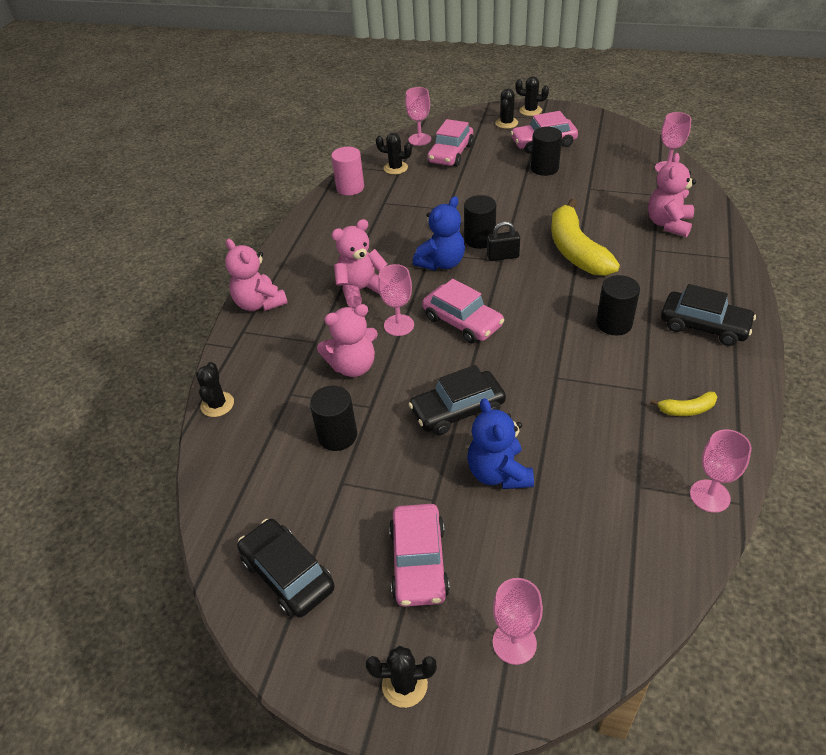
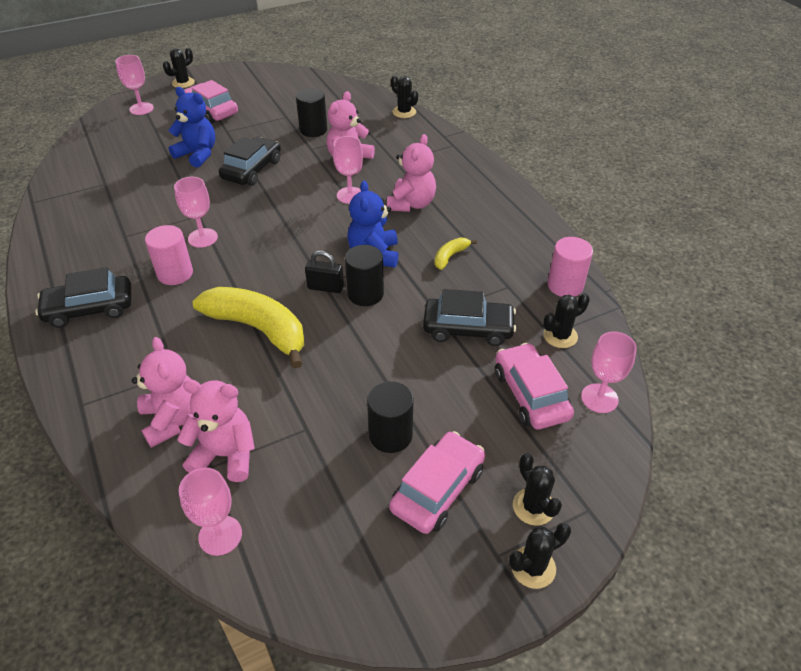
camera: 135 degrees right, 0 degrees up
pink teddy bear [225,239,288,311] -> pink teddy bear moved to [177,379,255,482]
black car [237,519,335,618] -> black car moved to [423,289,516,346]
pink car [422,279,504,343] -> none
black padlock [487,221,520,261] -> black padlock turned 60 degrees clockwise [305,250,344,293]
black cylinder [596,275,640,335] -> pink cylinder [145,225,193,285]
yellow banana [650,392,717,416] -> yellow banana moved to [434,237,477,270]
pink goblet [690,429,752,513] -> pink goblet moved to [174,177,218,248]

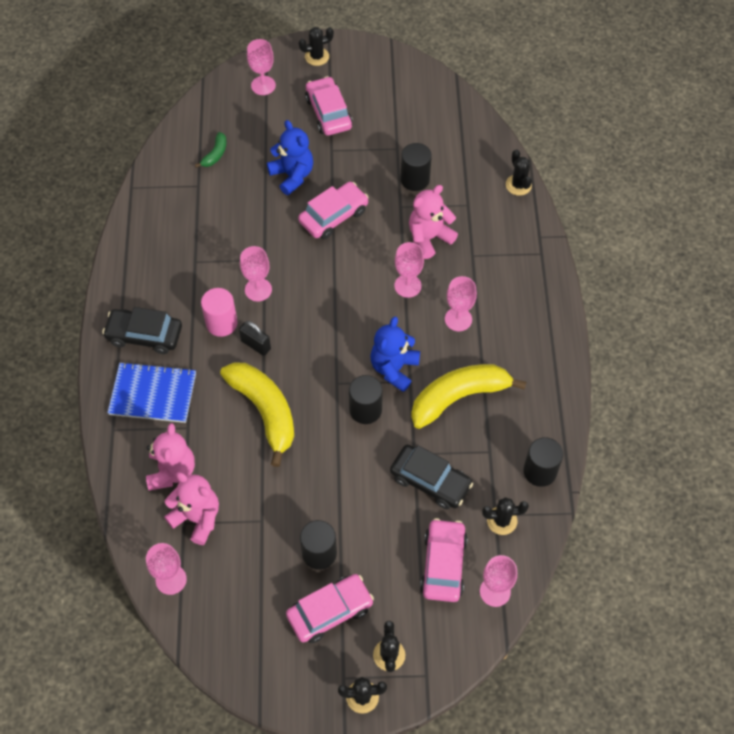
camera: 25 degrees right, 15 degrees up
black car [219,137,281,186] -> pink car [298,182,369,239]
black padlock [305,250,344,293] -> black padlock moved to [239,321,271,356]
pink teddy bear [387,134,436,212] -> pink goblet [445,276,477,331]
yellow banana [434,237,477,270] -> yellow banana [411,364,526,429], size x2.24
pink cylinder [547,237,593,297] -> black cylinder [523,437,563,487]
none -> blue notebook [107,362,196,423]
none -> green banana [195,132,227,168]

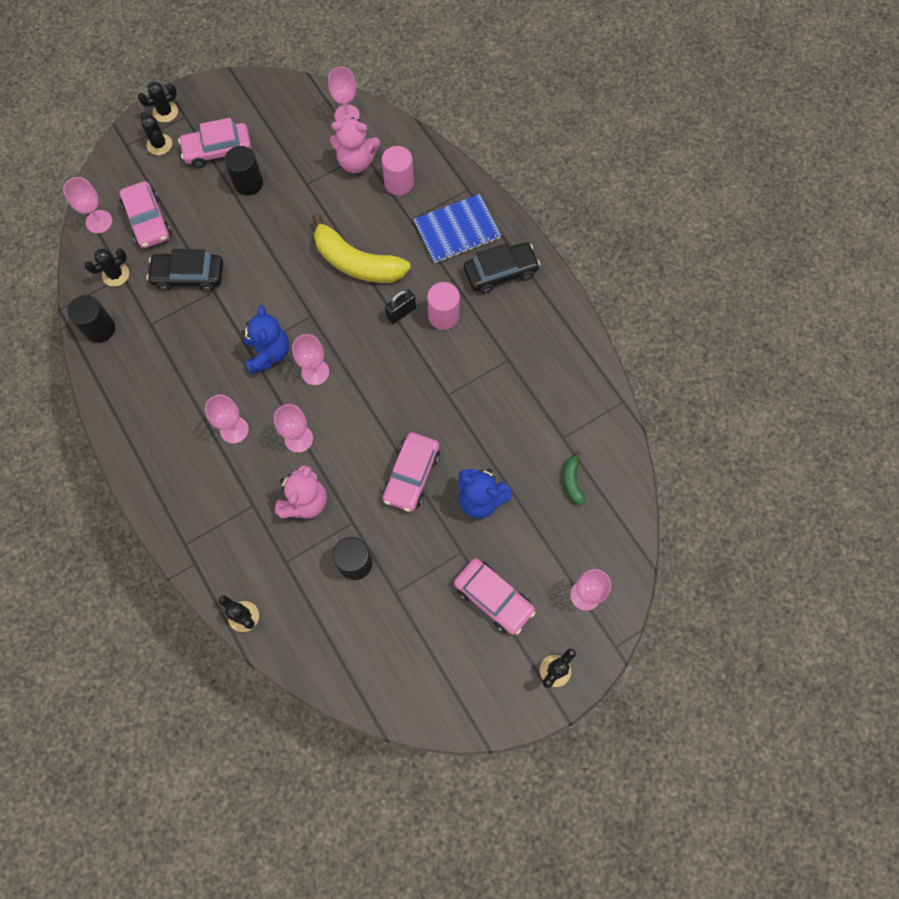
camera: 150 degrees right, 10 degrees up
pink teddy bear [146,423,195,491] -> pink cylinder [382,146,414,196]
black padlock [239,321,271,356] -> black padlock turned 45 degrees counterclockwise [385,290,416,324]
pink goblet [240,246,272,302] -> pink goblet moved to [292,334,329,385]
pink car [286,574,374,643] -> pink car turned 45 degrees clockwise [178,118,251,168]
black cylinder [349,375,383,424] -> none
yellow banana [411,364,526,429] -> none

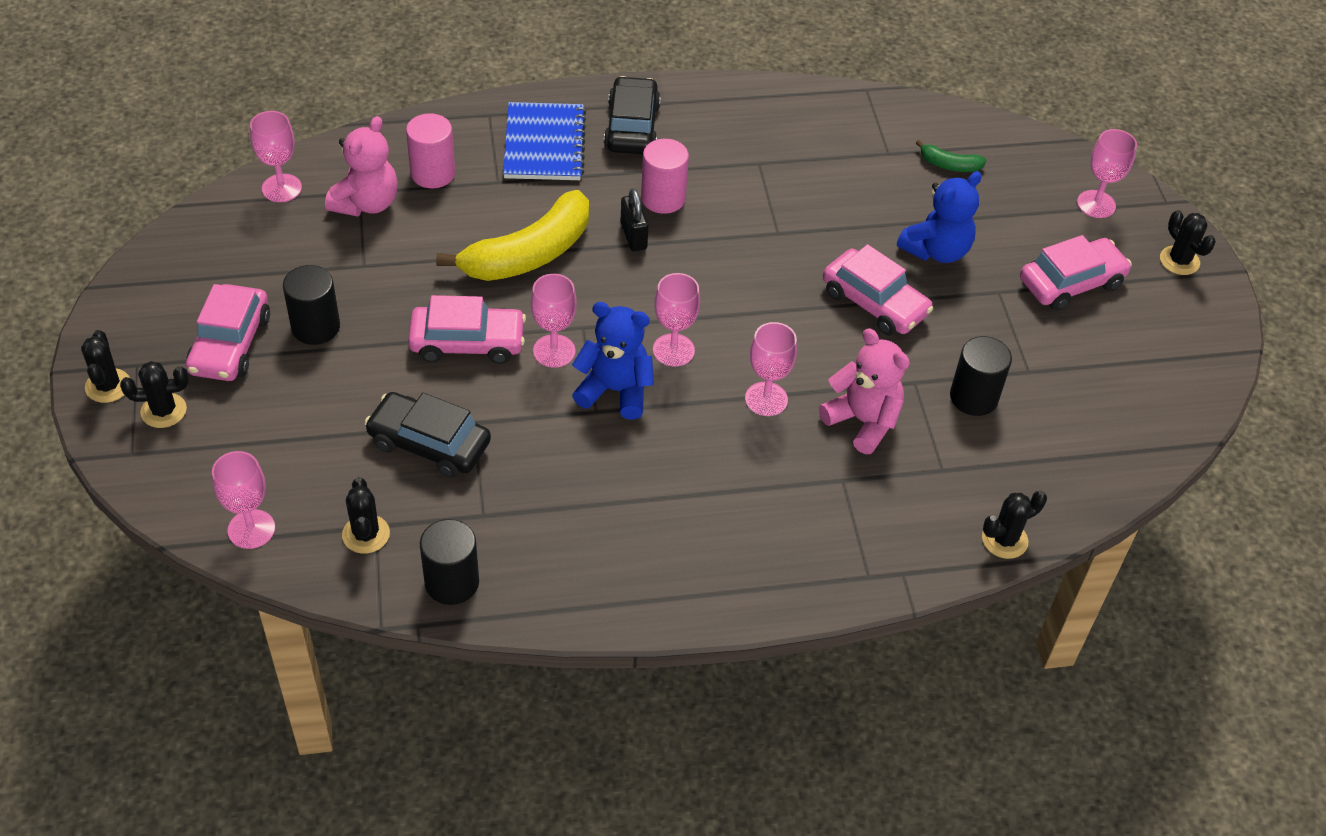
camera: 70 degrees left, 20 degrees down
pink car [119,181,172,248] -> pink car moved to [408,295,526,364]
black car [147,249,223,292] -> black car turned 90 degrees clockwise [365,392,491,478]
pink goblet [205,395,249,443] -> pink goblet moved to [531,274,577,367]

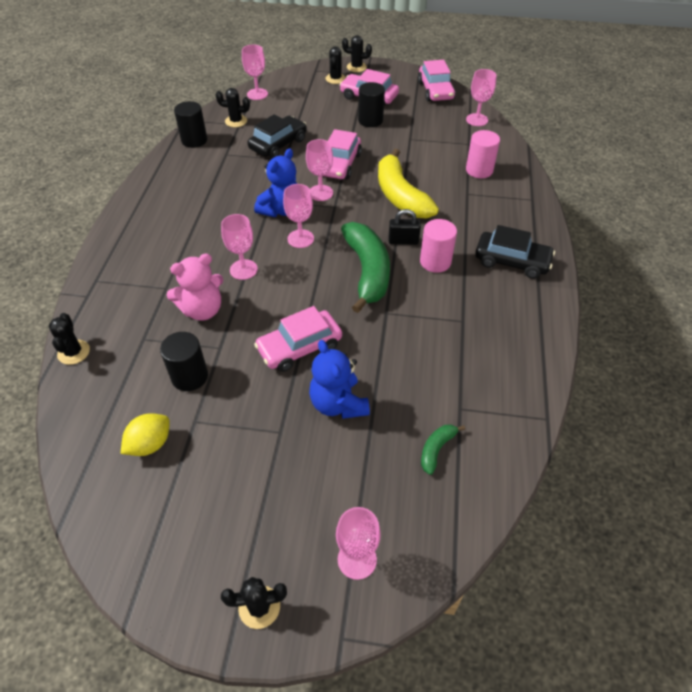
camera: 110 degrees right, 0 degrees up
pink teddy bear [325,116,398,216] -> none
blue notebook [503,102,586,180] -> none
pink car [1020,235,1132,310] -> pink car moved to [418,60,456,101]
none -> yellow lemon [121,413,170,456]
none -> green banana [341,222,390,313]

